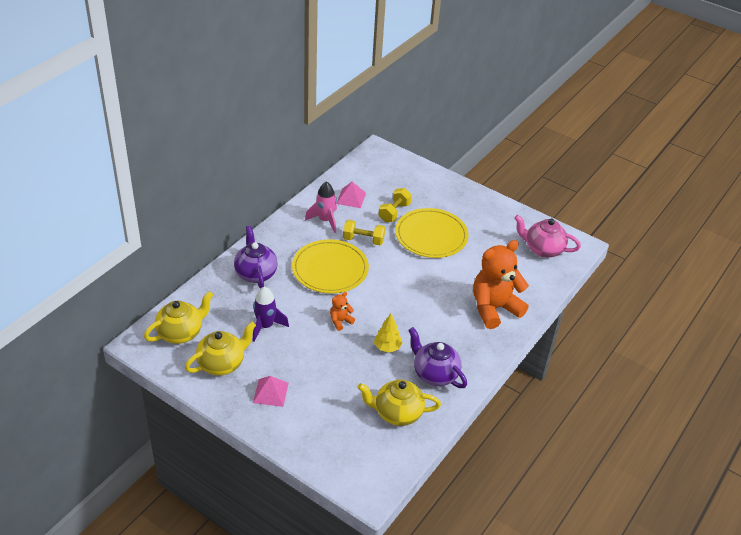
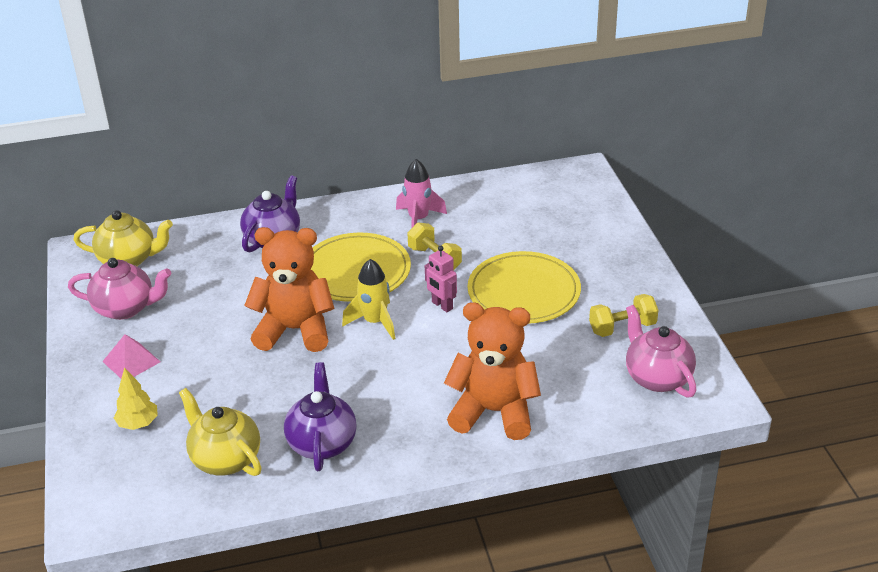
camera: 45 degrees right, 5 degrees down
yellow teapot [185,322,256,375] -> pink teapot [68,258,171,320]
purple rocket [253,287,289,342] -> none
orange teddy bear [330,292,355,331] -> orange teddy bear [244,227,334,352], size x2.32
pink pyramid [337,182,366,208] -> none
yellow tree [374,314,402,352] -> yellow tree moved to [114,367,158,430]
yellow dumbbell [378,188,412,222] -> yellow dumbbell moved to [589,294,658,337]
none -> yellow rocket [342,259,395,340]
none -> pink robot [425,246,457,312]

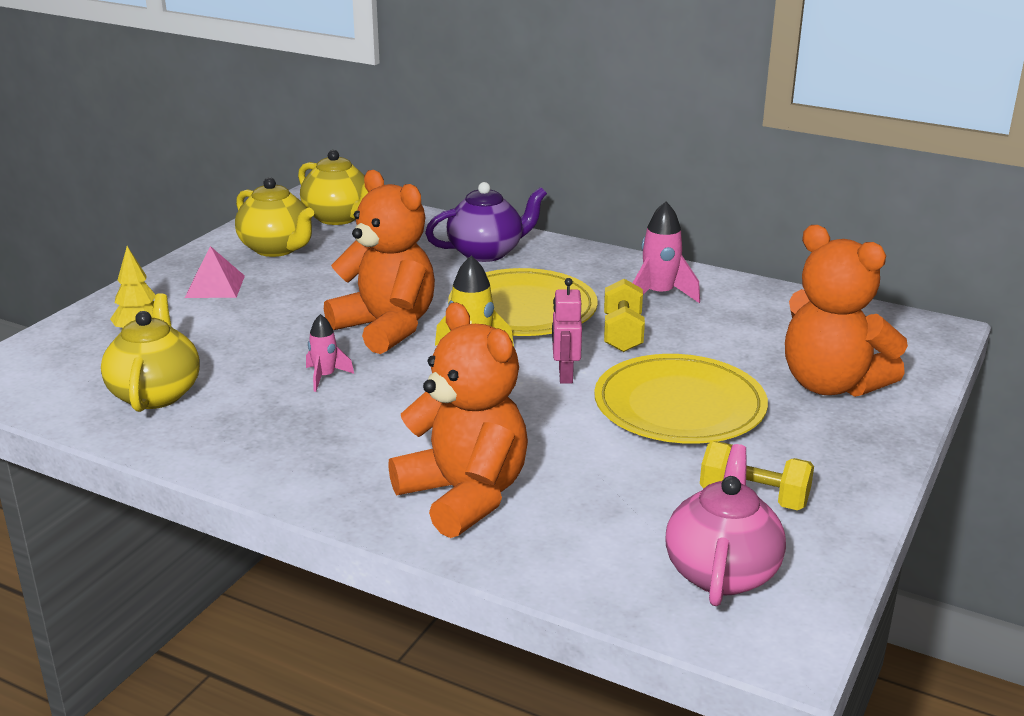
camera: 40 degrees right, 10 degrees down
pink teapot [68,258,171,320] -> yellow teapot [235,177,314,257]
purple teapot [284,362,357,471] -> none
none -> pink rocket [306,314,354,392]
none -> orange teddy bear [785,225,908,397]

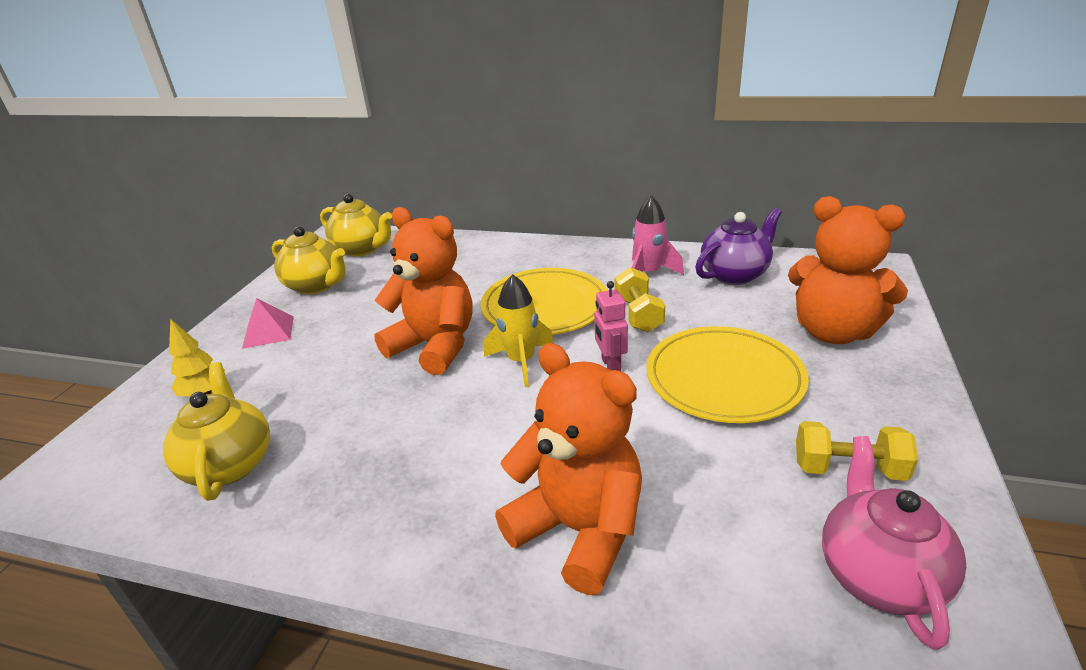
camera: 10 degrees left, 5 degrees up
pink rocket [306,314,354,392] -> none
purple teapot [425,182,547,262] -> purple teapot moved to [695,208,782,285]

